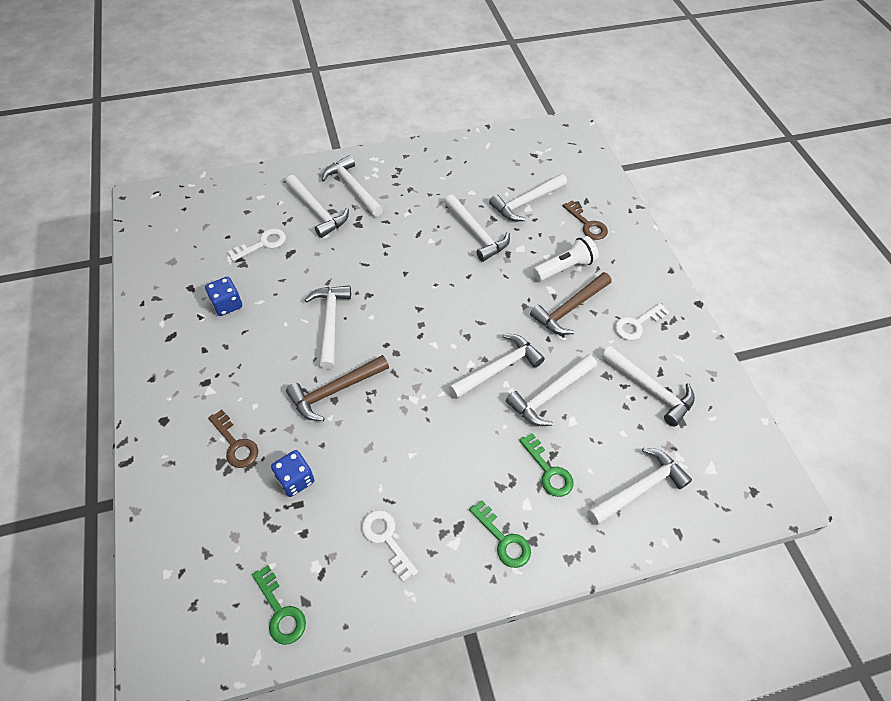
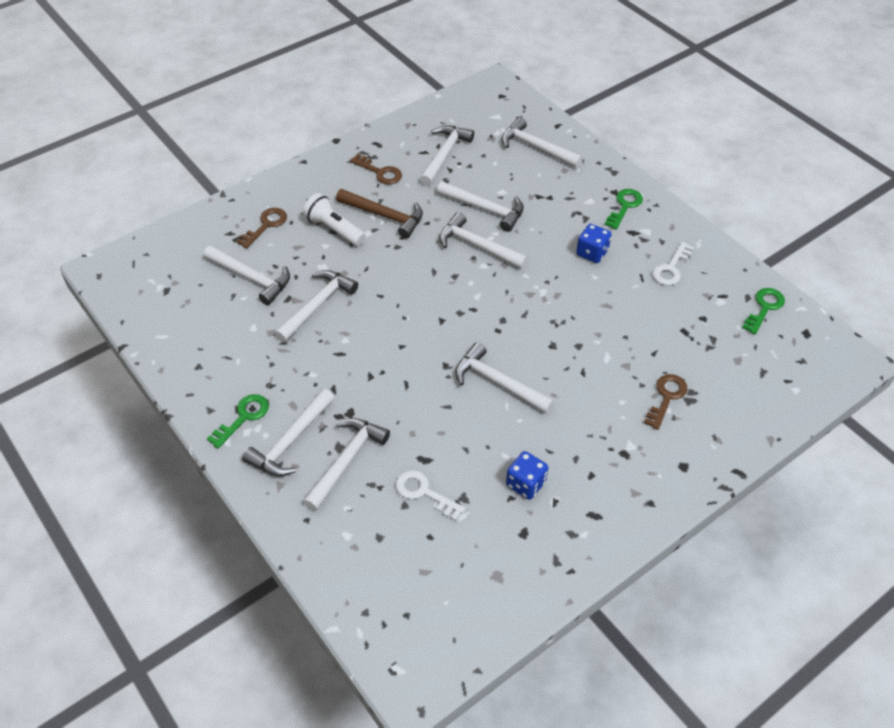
camera: 110 degrees left, 5 degrees down
blue dice [271,450,314,497] -> blue dice moved to [576,224,612,263]
brown hammer [286,355,389,421] -> none
white hammer [305,286,351,369] -> white hammer turned 60 degrees clockwise [455,342,554,414]
green key [519,433,574,497] -> green key moved to [207,394,269,448]
white key [615,303,670,340] -> brown key [350,154,402,185]

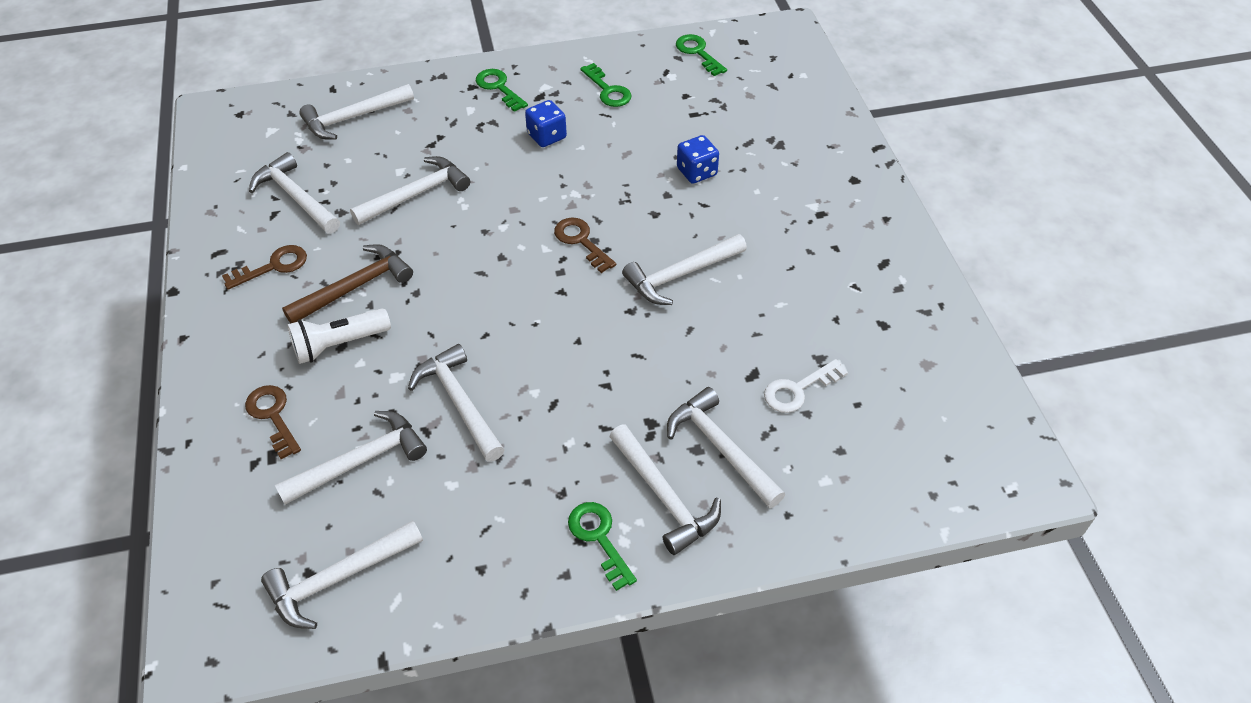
camera: 65 degrees left, 0 degrees up
white hammer [439,212,528,269] -> white hammer moved to [261,521,423,629]
blue dice [506,451,548,500] -> blue dice moved to [677,135,719,184]
brown key [644,374,687,430] -> brown key moved to [554,217,616,273]
white key [652,242,694,285] -> green key [580,63,631,107]

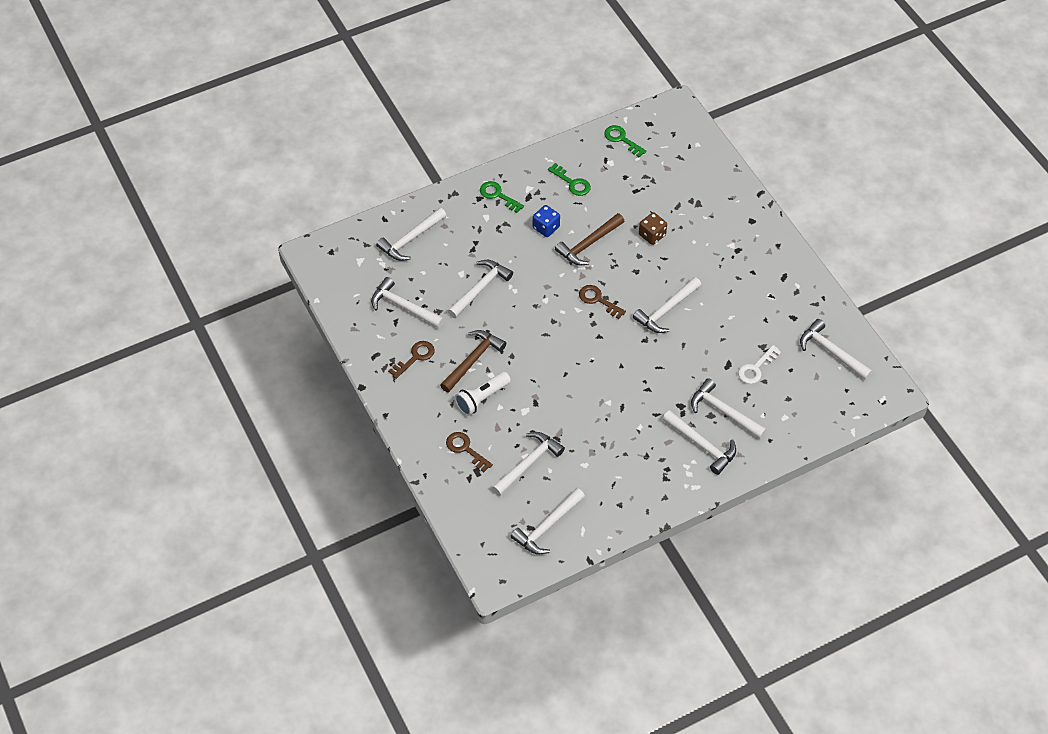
camera: 15 degrees left, 5 degrees up
white hammer [408,344,505,462] -> white hammer moved to [800,319,873,380]
green key [568,502,637,591] -> none
blue dice [677,135,719,184] -> brown dice [639,212,667,245]
none -> brown hammer [555,213,624,265]

